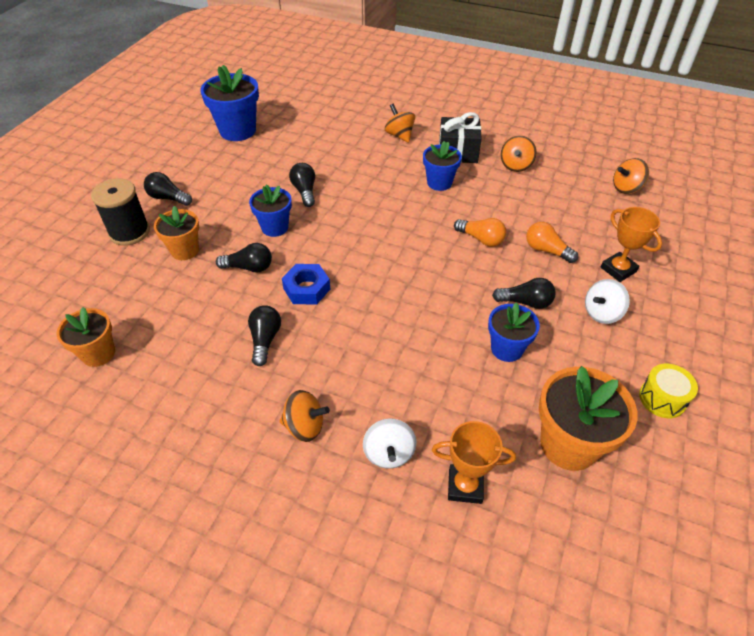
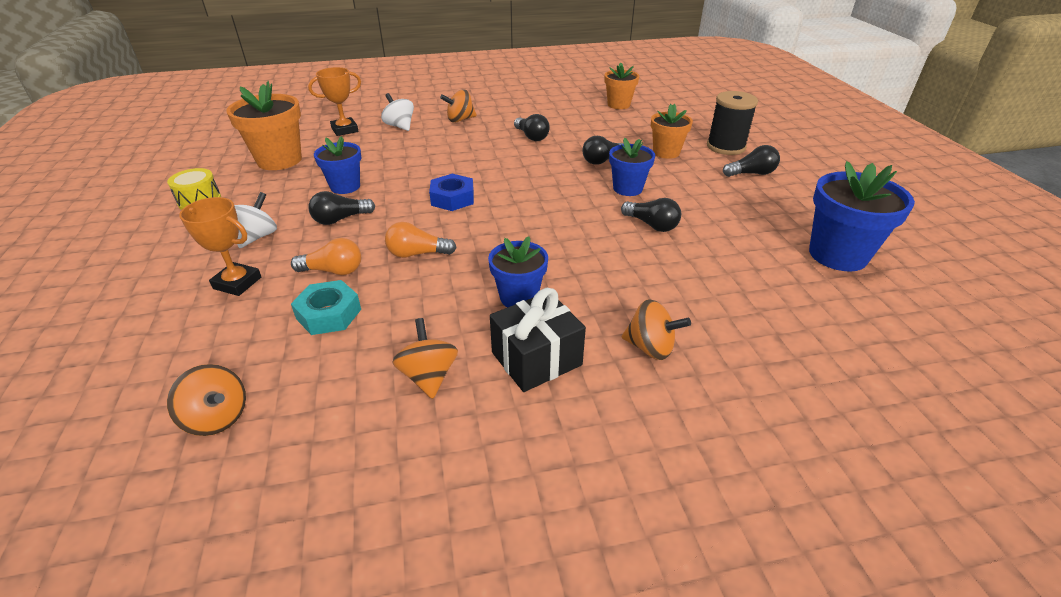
camera: 145 degrees right, 10 degrees down
blue nut [282,264,330,304] -> blue nut moved to [429,174,474,211]
orange spinning top [613,158,649,194] -> orange spinning top turned 90 degrees clockwise [167,364,246,436]
none -> turquoise nut [291,280,361,335]

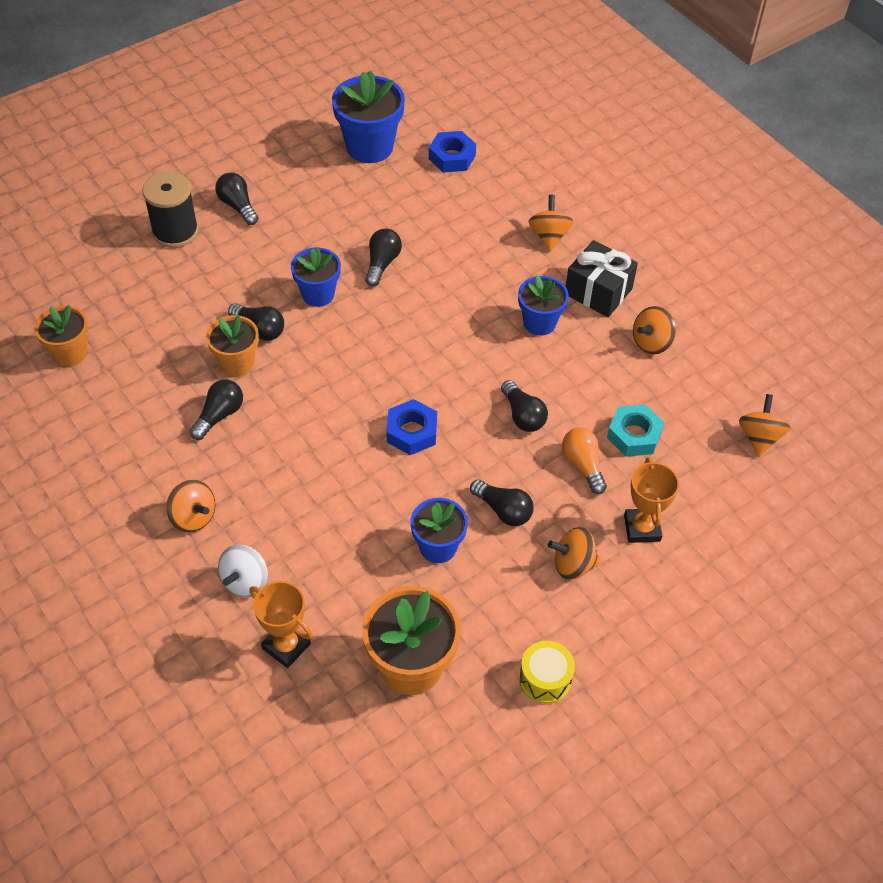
camera: 115 degrees left, 15 degrees up
white spinning top [234,192,277,248] -> orange spinning top [548,527,601,580]
orange light bulb [385,222,456,258] -> black light bulb [501,380,548,432]
orange flower pot [651,104,693,159] -> orange flower pot moved to [206,315,259,376]
none -> blue nut [429,131,476,173]

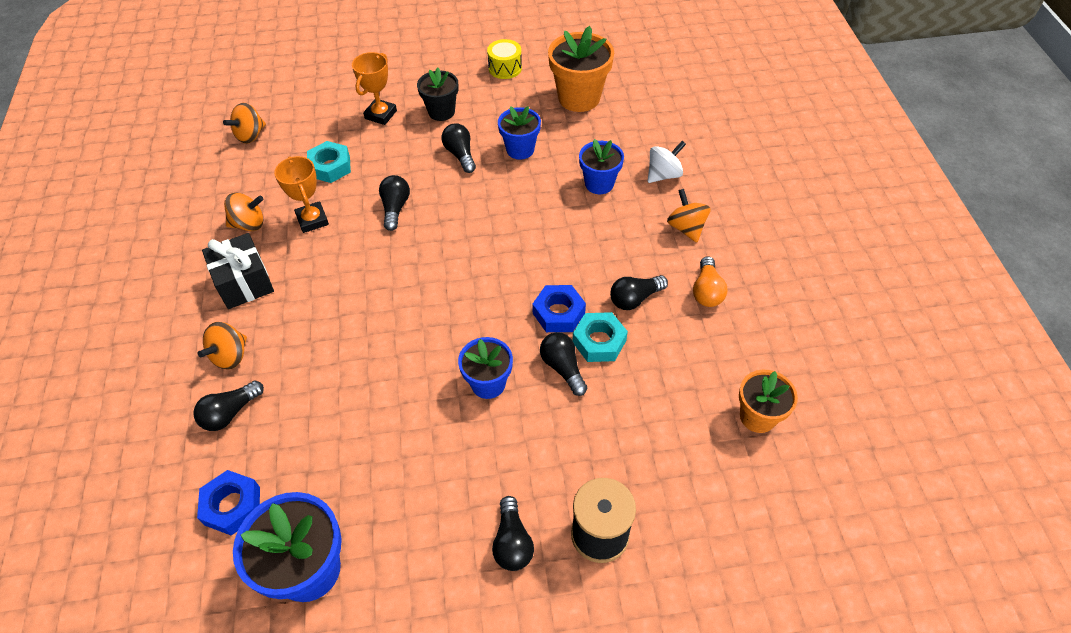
camera: 150 degrees left, 0 degrees up
orange flower pot [206,315,259,376] -> turquoise nut [573,312,628,362]
orange trophy [249,581,313,668] -> orange trophy moved to [274,156,329,233]
black light bulb [365,229,402,286] -> black light bulb moved to [193,380,264,431]
blue nut [387,399,437,455] -> blue nut moved to [532,285,586,332]
blue flower pot [518,275,569,336] -> blue flower pot moved to [579,139,624,194]
orange spinning top [548,527,601,580] -> black flower pot [417,67,458,121]
orange light bulb [562,428,607,494] -> orange light bulb moved to [693,256,727,307]

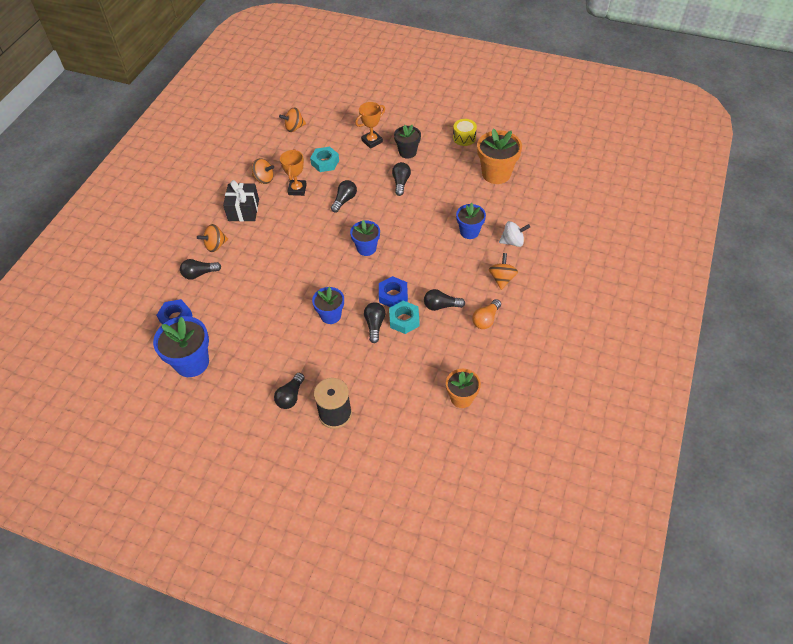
camera: 30 degrees right, 0 degrees up
blue flower pot [498,106,541,160] -> blue flower pot moved to [350,220,380,256]

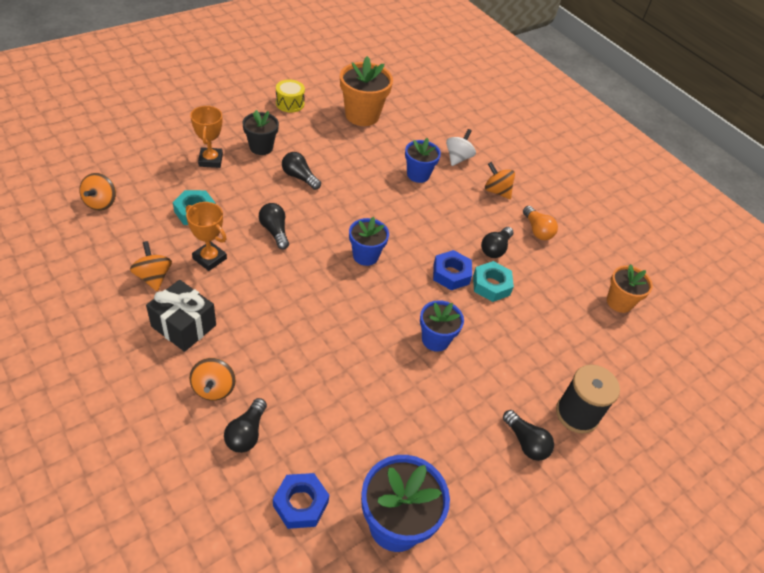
camera: 65 degrees left, 5 degrees down
orange spinning top [252,158,274,184] -> orange spinning top turned 75 degrees counterclockwise [130,241,172,291]
black light bulb [364,302,385,343] -> none

